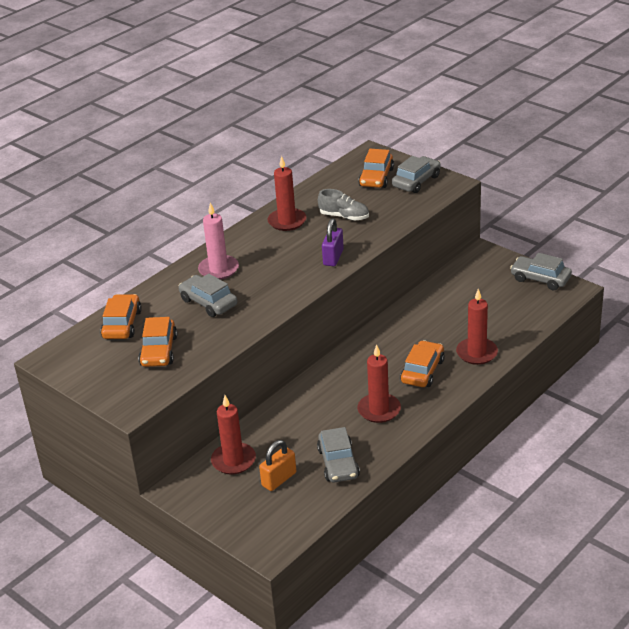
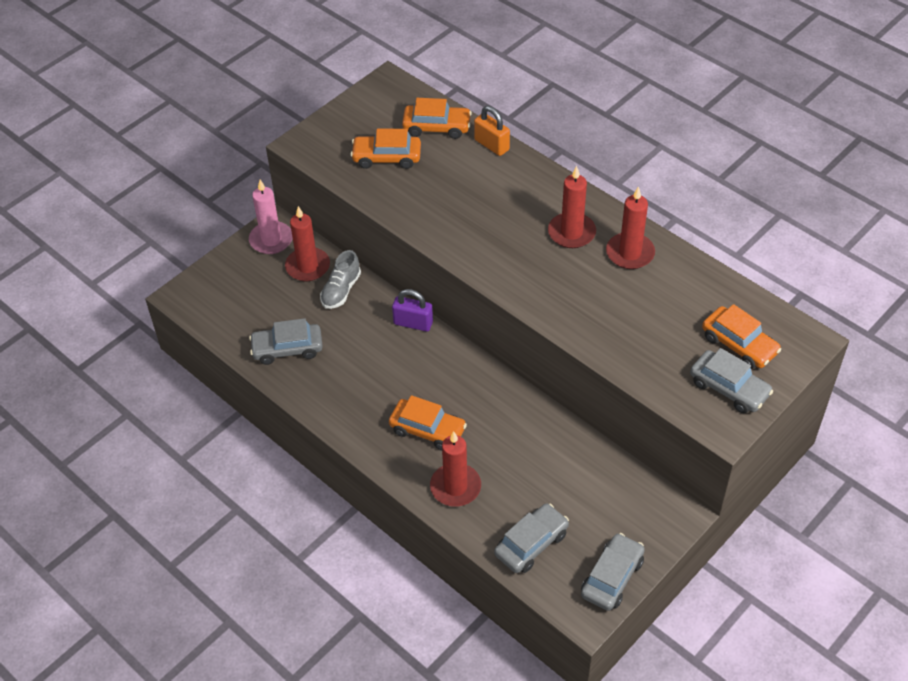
camera: 90 degrees right, 15 degrees up
grey car [179,274,237,317] -> grey car moved to [494,503,569,573]
pink candle [198,203,239,280] -> pink candle moved to [249,180,293,254]
orange padlock [259,440,296,491] -> orange padlock moved to [474,106,510,156]
grey shoe [318,189,369,221] -> grey shoe moved to [320,250,361,309]
purple padlock [322,218,344,266] -> purple padlock moved to [392,289,433,332]
red candle [357,344,401,423] -> red candle moved to [548,166,596,248]
orange car [358,149,394,188] -> orange car turned 150 degrees counterclockwise [702,304,781,369]

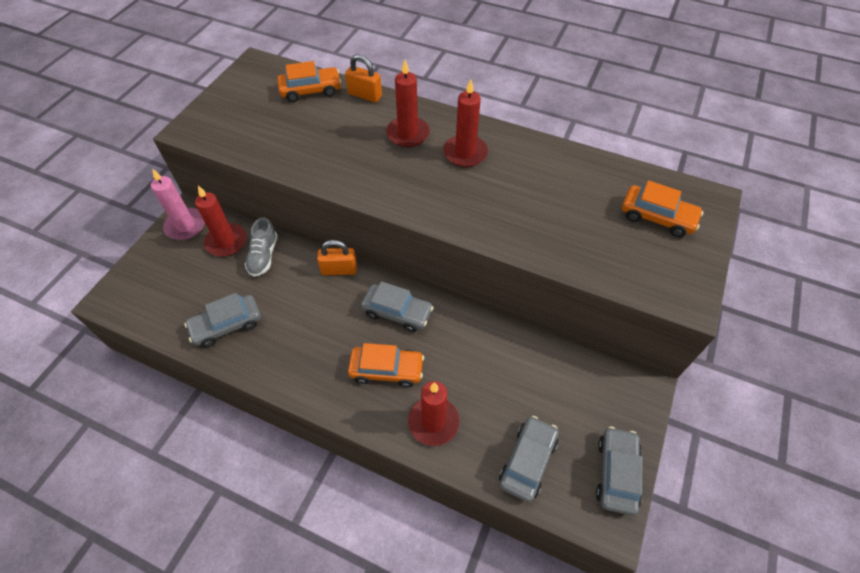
camera: 20 degrees left, 5 degrees up
orange car [350,129,421,169] -> none
purple padlock [392,289,433,332] -> orange padlock [317,240,357,275]
red candle [606,186,655,269] -> red candle moved to [386,60,430,147]
grey car [690,348,773,413] -> grey car moved to [361,281,434,332]

